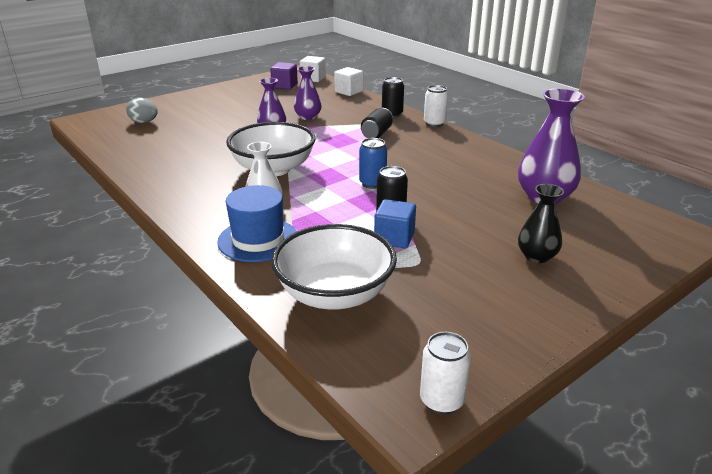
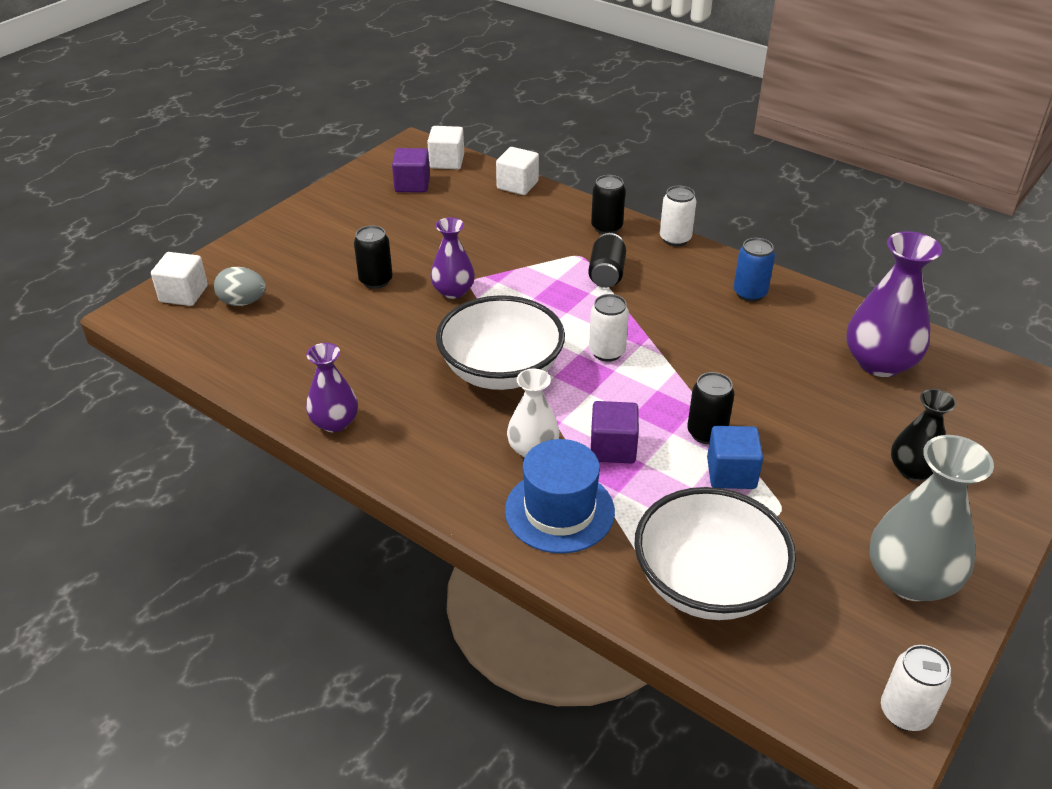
camera: 15 degrees left, 10 degrees up
purple vase [294,66,322,120] -> purple vase moved to [306,343,358,432]
blue can [359,138,387,189] -> blue can moved to [733,238,775,302]
none -> white cube [151,252,208,306]
none -> black can [354,226,393,289]
none -> white can [589,294,629,362]
none -> purple cube [591,401,639,464]
none -> grey vase [870,435,994,601]

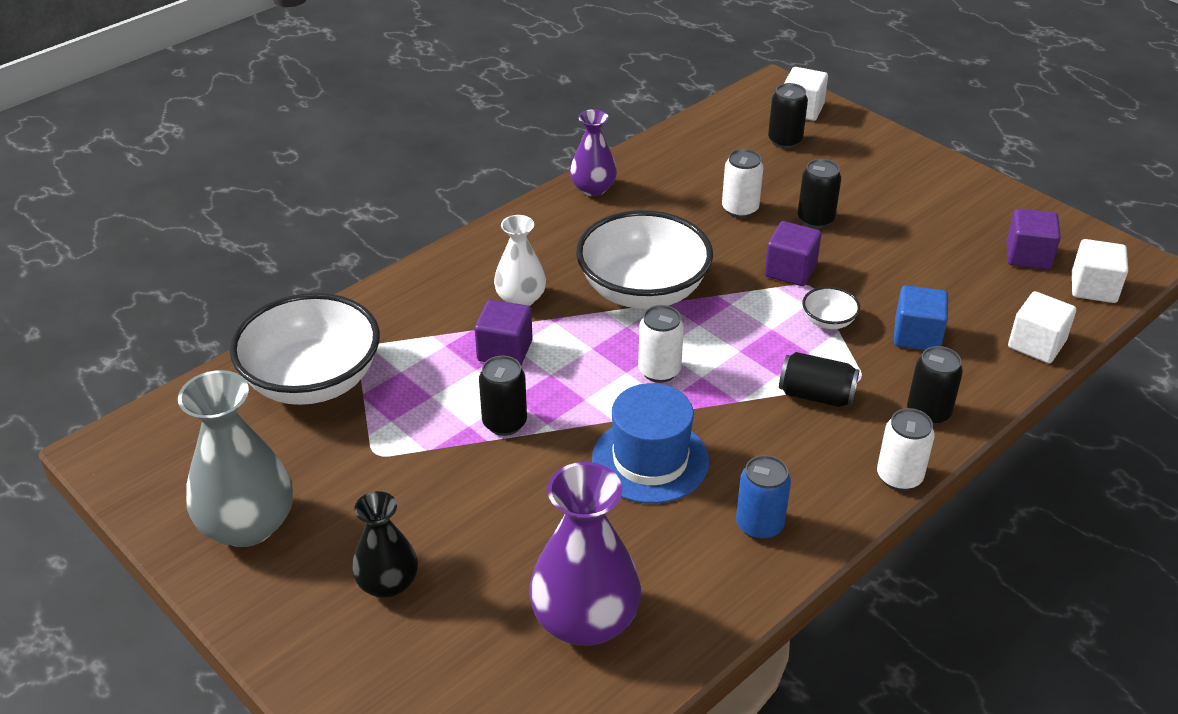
camera: 100 degrees right, 0 degrees up
grey egg [214,267,266,306] -> black can [768,83,808,149]
purple vase [430,217,475,299] -> purple cube [764,221,821,286]
blue hat [505,439,615,553] -> blue hat moved to [592,383,709,504]
blue cube [707,426,763,489] -> blue cube moved to [894,285,948,350]
white can [881,645,951,731] -> white can moved to [722,149,763,218]
none -> white bowl [802,287,860,329]

